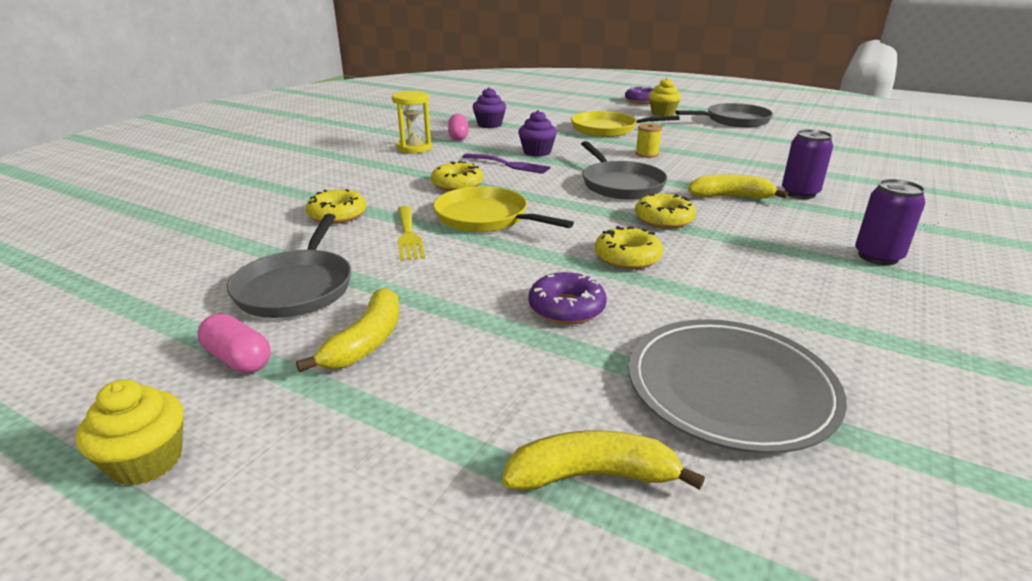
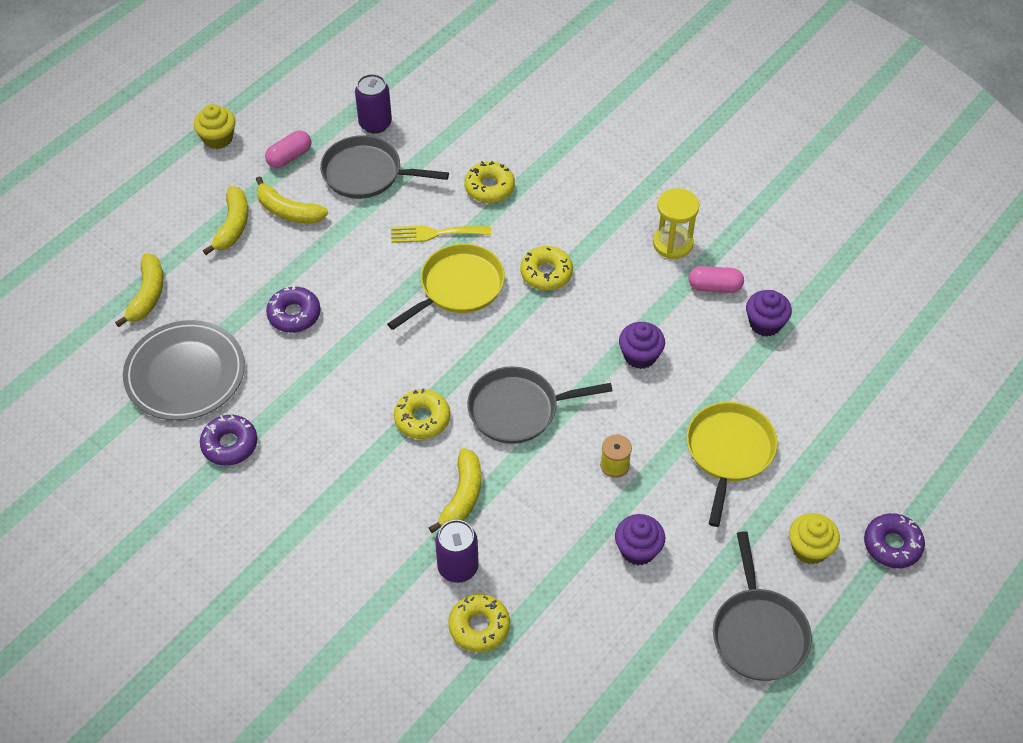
camera: 100 degrees right, 25 degrees up
purple fork [462,153,551,174] -> none
yellow donut [595,226,663,270] -> yellow donut moved to [448,594,510,652]
purple can [855,179,925,265] -> purple can moved to [355,74,392,134]
none -> purple donut [200,415,258,466]
none -> yellow banana [203,186,248,255]
none -> purple cupcake [615,514,665,565]

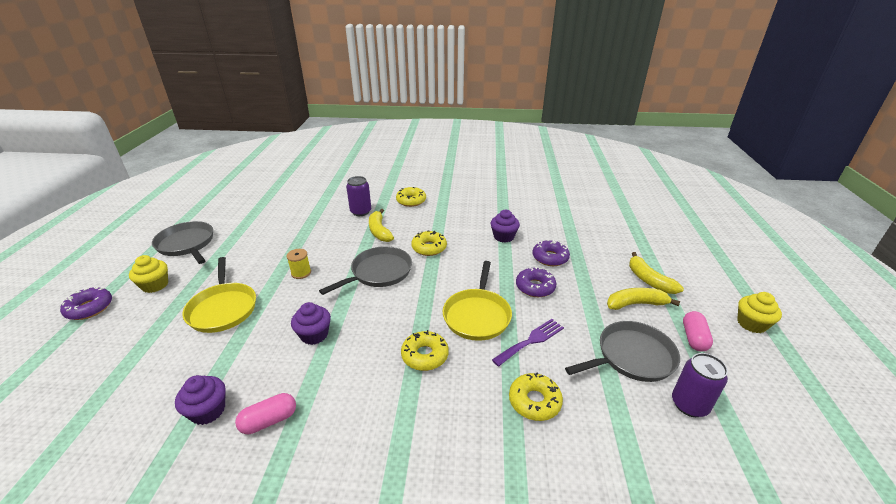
camera: 145 degrees right, 20 degrees down
yellow banana [115,253,164,327] -> none
grey plate [123,320,245,420] -> none
purple donut [200,415,258,466] -> purple donut moved to [516,267,557,297]
yellow fork [391,226,491,243] -> purple fork [492,319,564,366]
yellow donut [448,594,510,652] -> yellow donut moved to [396,187,426,207]
purple cupcake [615,514,665,565] -> purple cupcake moved to [491,210,520,243]
yellow hourglass [653,188,699,259] -> none

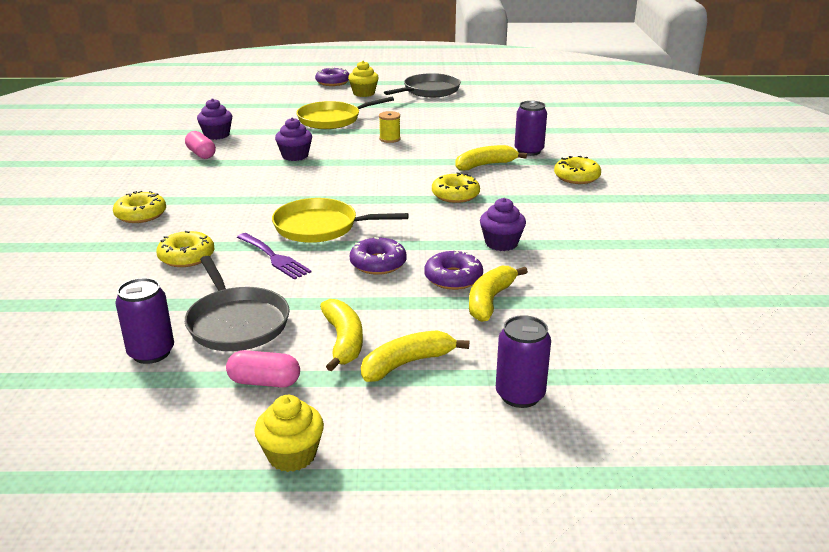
camera: 85 degrees right, 5 degrees down
grey pan [319,246,412,295] -> none
yellow donut [401,330,449,371] -> yellow donut moved to [113,191,166,223]
none -> yellow banana [469,266,528,322]
none -> purple can [496,315,551,408]

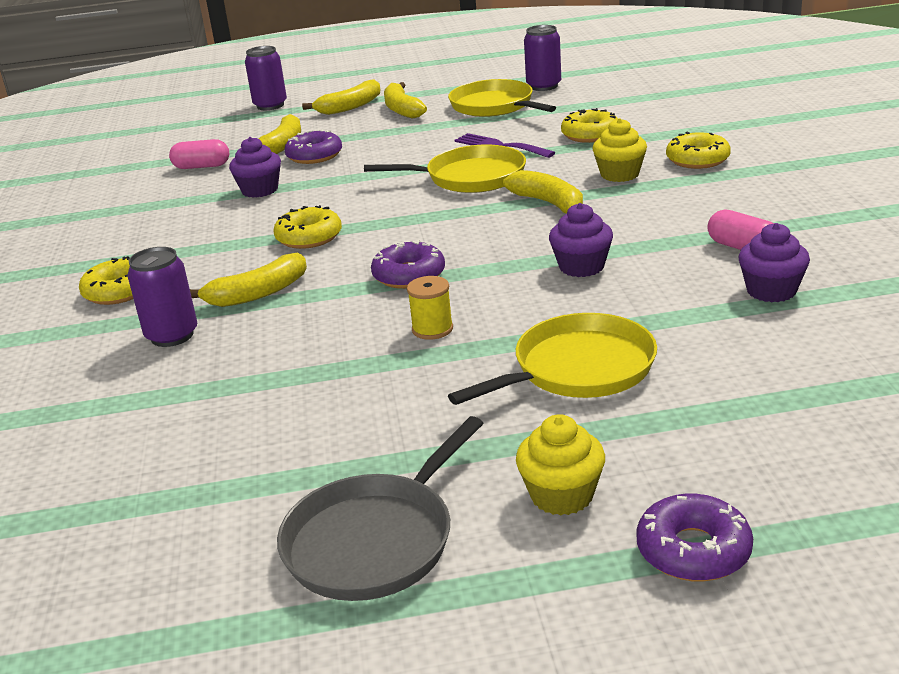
camera: 175 degrees right, 0 degrees up
grey pan [185,256,290,351] -> yellow pan [448,79,556,117]
pink capsule [226,350,300,388] -> pink capsule moved to [169,139,229,169]
yellow cupcake [254,395,324,472] -> yellow cupcake moved to [592,118,647,182]
purple donut [350,237,407,275] -> purple donut moved to [371,240,445,289]
none -> yellow banana [503,170,583,213]

